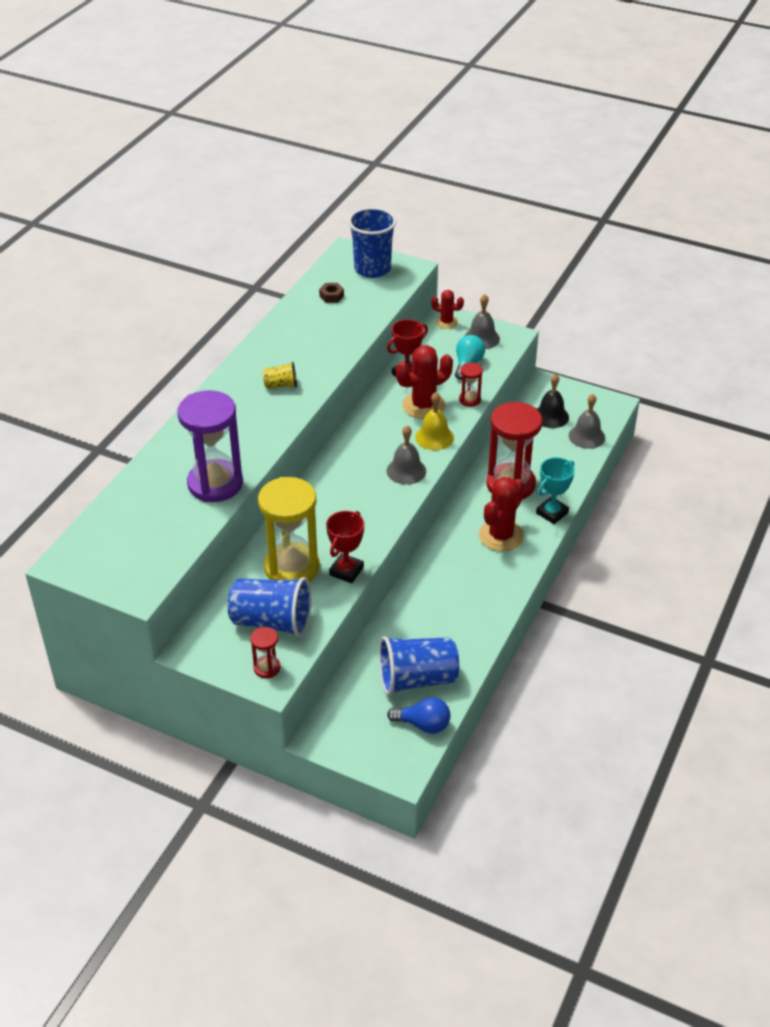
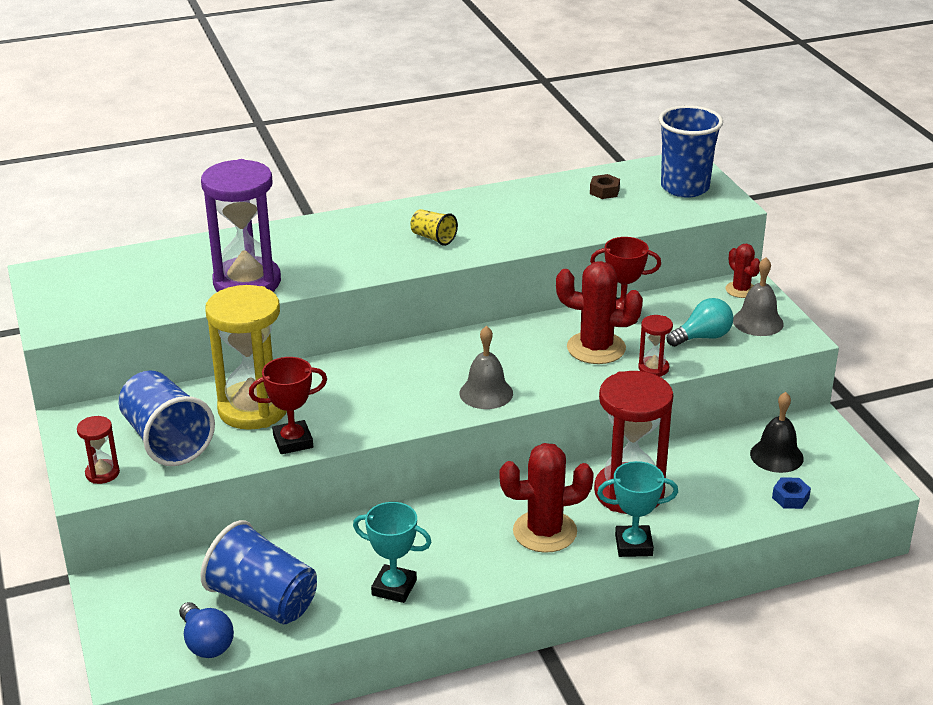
camera: 45 degrees right, 10 degrees down
yellow bell [415,392,454,450] -> none
grey bell [569,394,605,449] -> blue nut [772,477,811,509]
none -> turquoise trophy [353,502,432,603]

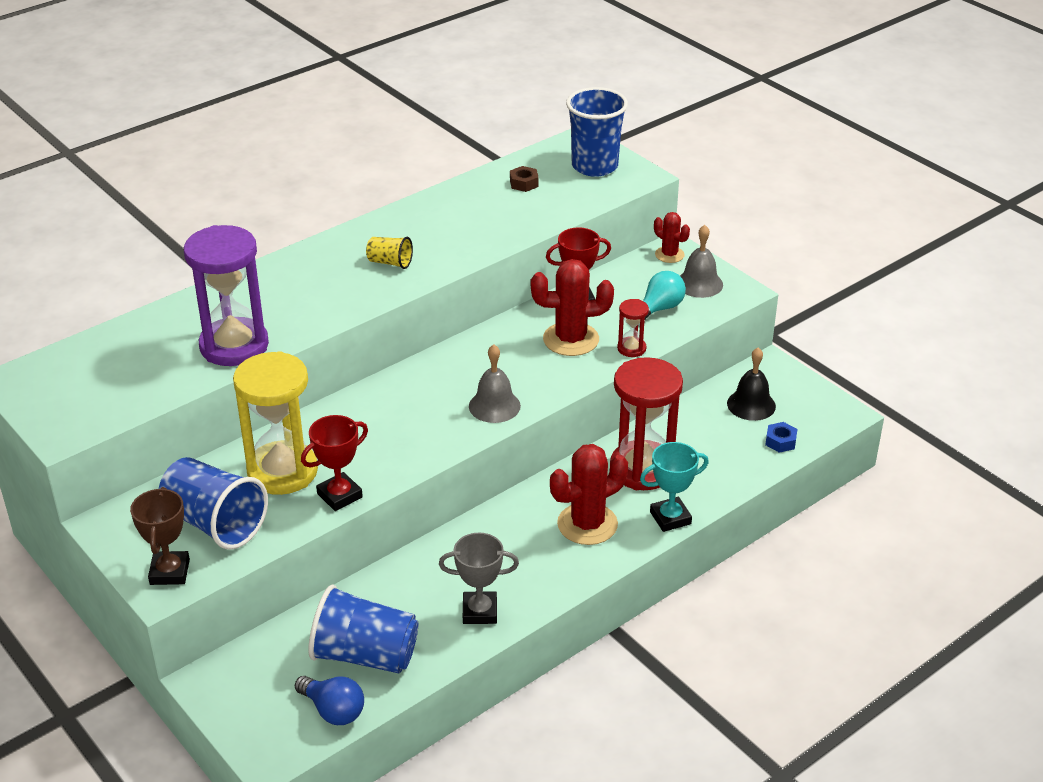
camera: 20 degrees left, 5 degrees up
red hourglass [77,416,120,484] -> brown trophy [130,487,190,585]
turquoise trophy [353,502,432,603] -> grey trophy [439,533,519,624]

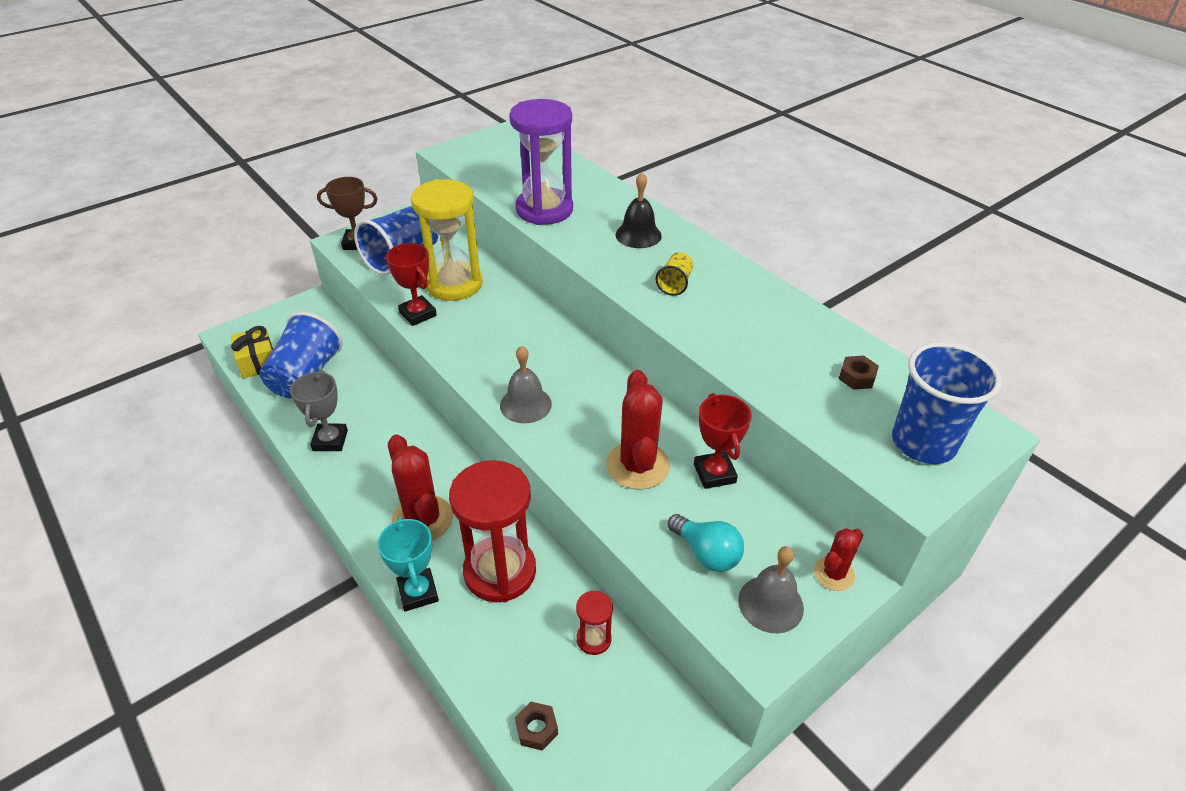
camera: 90 degrees right, 5 degrees up
blue light bulb [295,676,364,725] -> yellow gift [231,326,273,379]
red hourglass [617,299,649,357] -> red hourglass moved to [576,590,613,655]
black bell [727,347,776,421] -> black bell moved to [615,172,662,248]
blue nut [765,422,797,453] -> brown nut [515,702,558,750]

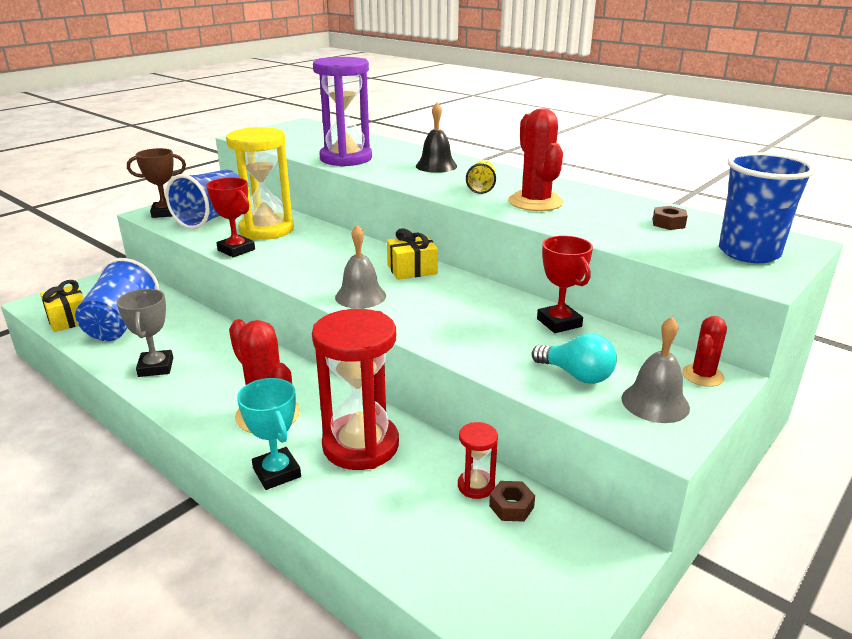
camera: 10 degrees left, 15 degrees down
brown nut [515,702,558,750] -> brown nut moved to [489,481,535,522]
red cactus [606,370,670,490] -> red cactus moved to [508,108,564,211]
none -> yellow gift [387,228,438,280]

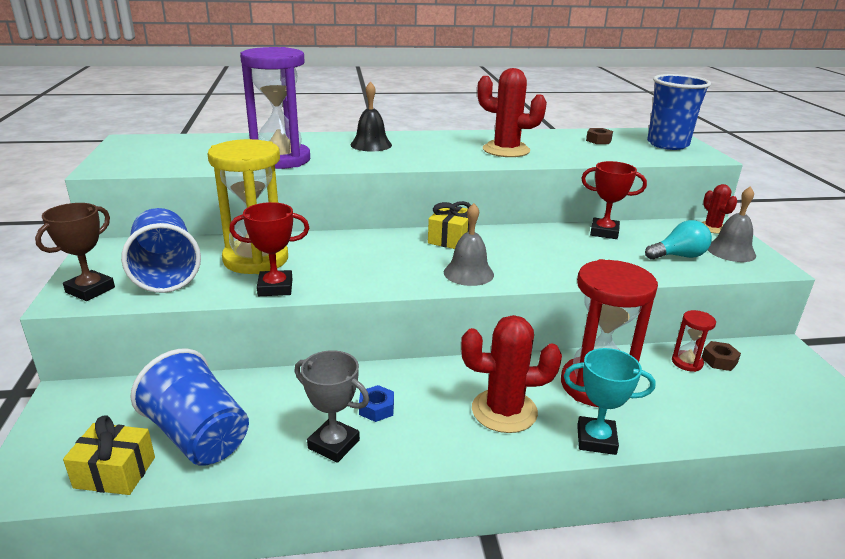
camera: 50 degrees left, 0 degrees up
yellow cup [466,160,496,194] -> none
none -> blue nut [359,385,394,422]

